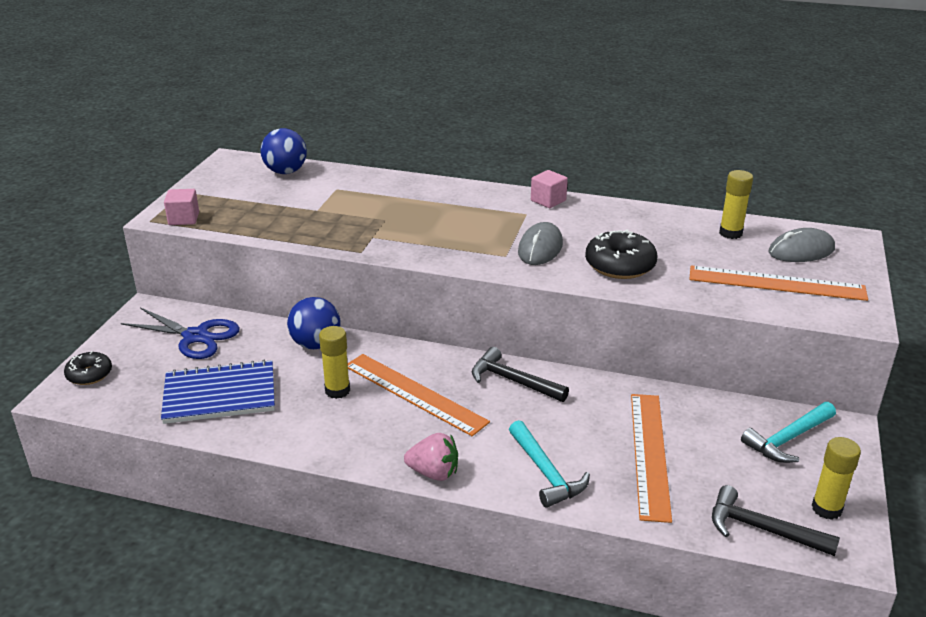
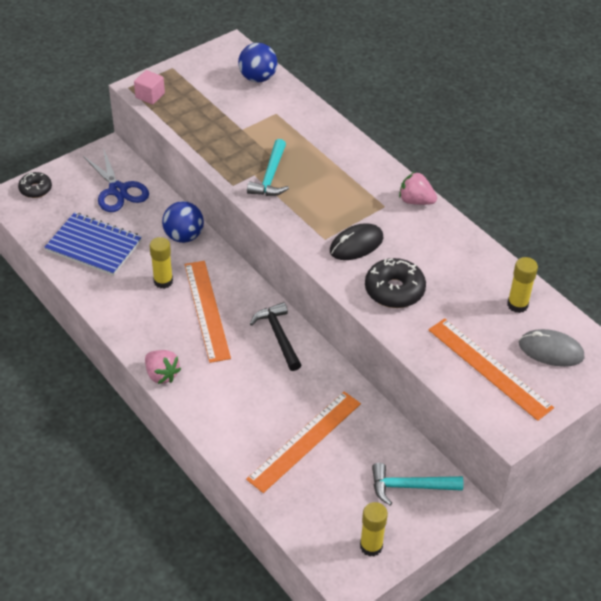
camera: 35 degrees right, 15 degrees up
turquoise hammer [509,420,590,508] -> turquoise hammer moved to [247,139,289,196]
grey mouse [518,222,563,265] -> black mouse [330,223,383,260]
pink cube [531,170,568,208] -> pink strawberry [399,172,437,205]
black hammer [712,485,840,556] -> none

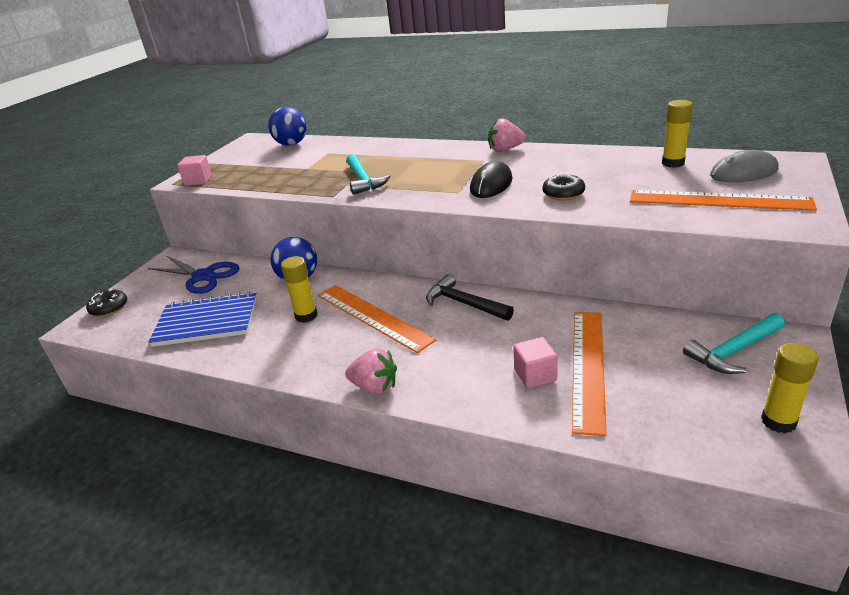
camera: 25 degrees left, 15 degrees down
black donut [365,258,426,308] -> black donut [543,173,585,200], size x0.63
none -> pink cube [513,337,558,388]

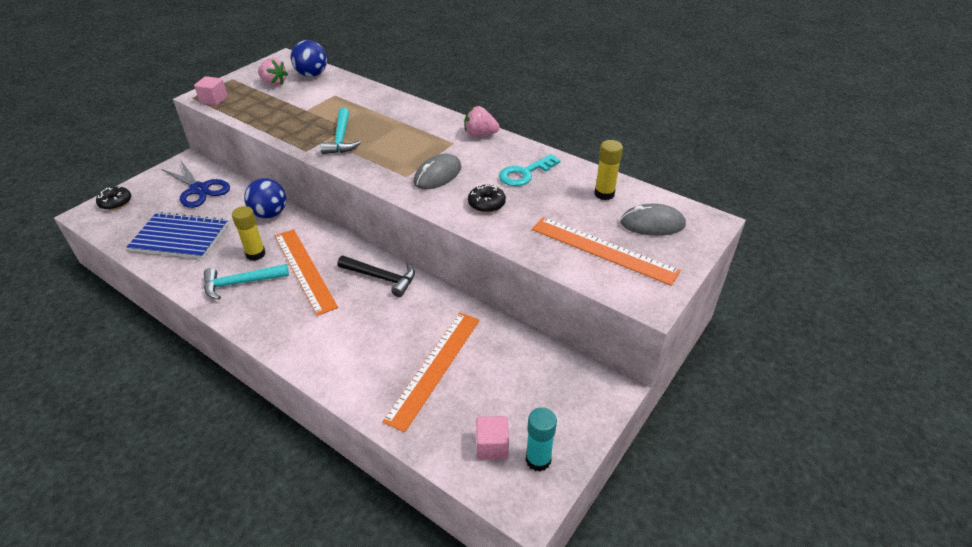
camera: 10 degrees right, 10 degrees up
pink strawberry [345,348,397,394] -> pink strawberry moved to [258,58,288,86]
black hammer [426,274,514,321] -> black hammer turned 150 degrees clockwise [338,256,415,297]
black mouse [470,161,512,198] -> grey mouse [414,154,461,190]
pink cube [513,337,558,388] -> pink cube moved to [476,416,509,460]
turquoise hammer [683,313,785,374] -> turquoise hammer moved to [204,264,289,300]
yellow glue stick [761,343,818,433] -> turquoise glue stick [526,407,557,471]
none -> turquoise key [499,154,560,186]

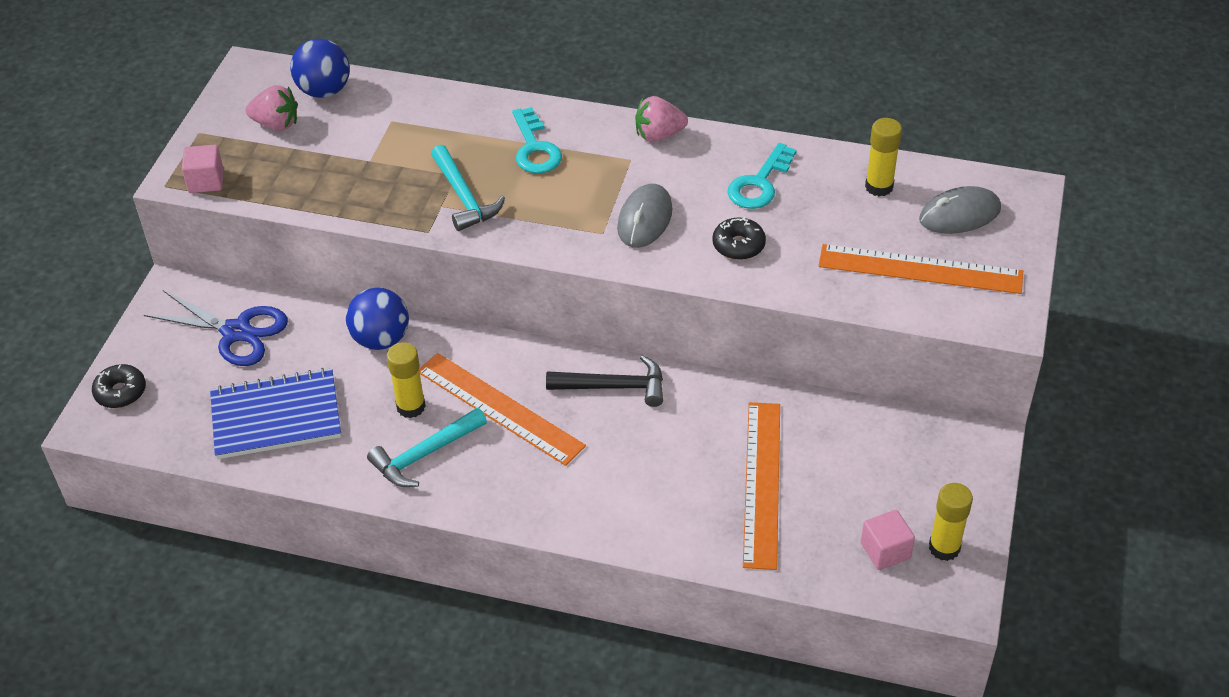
camera: 20 degrees left, 5 degrees up
turquoise glue stick [526,407,557,471] -> yellow glue stick [929,483,973,561]
none -> turquoise key [512,107,562,174]

